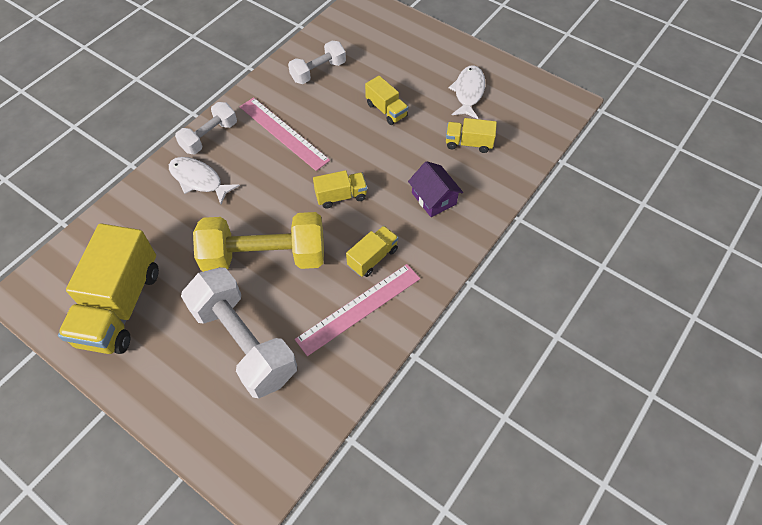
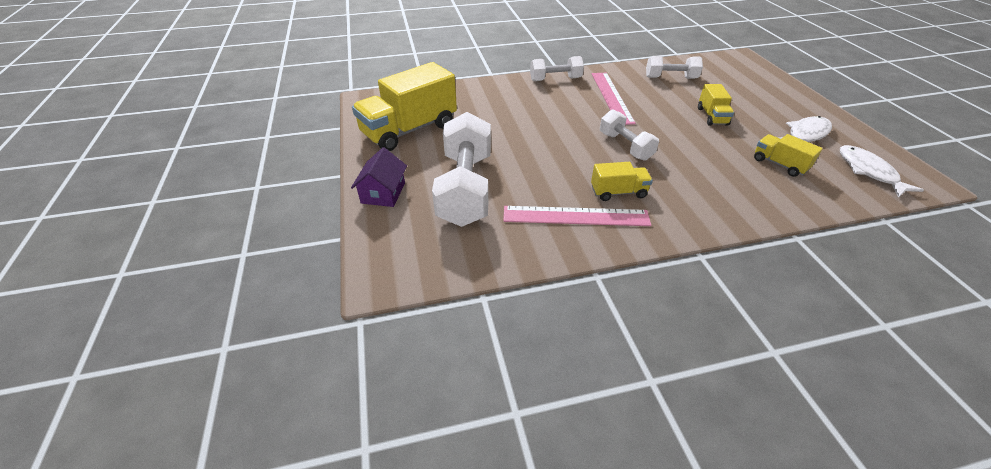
camera: 40 degrees right, 15 degrees down
white fish [169,157,240,204] -> white fish moved to [840,145,924,198]
yellow dumbbell [193,212,324,272] -> none
yellow truck [313,170,367,209] -> white dumbbell [600,109,659,161]
purple house [408,161,463,217] -> purple house moved to [351,147,407,207]

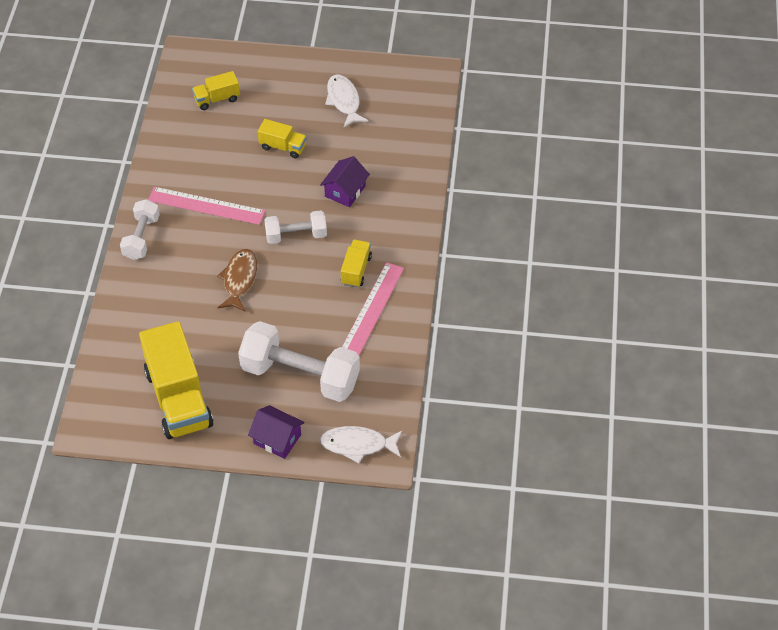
camera: 70 degrees left, 10 degrees up
white dumbbell [646,56,703,79] -> none
yellow truck [754,134,823,177] -> yellow truck moved to [192,71,240,110]
white fish [840,145,924,198] -> white fish moved to [320,426,402,463]
none -> brown fish [217,249,258,312]
none -> purple house [320,156,370,207]

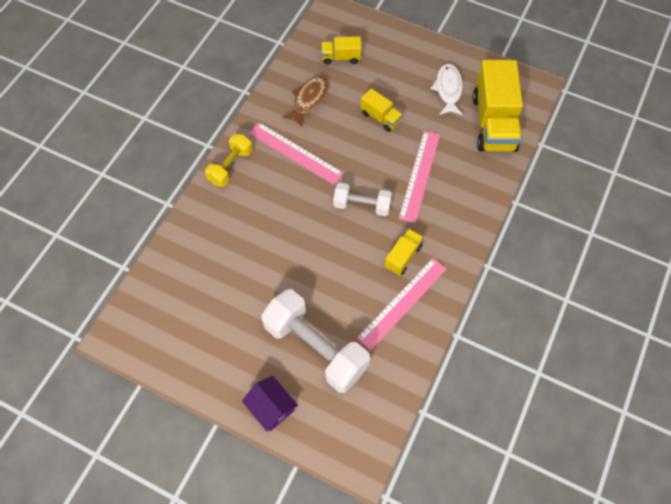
camera: 20 degrees right, 10 degrees up
white dumbbell [120,199,160,260] -> yellow dumbbell [205,134,252,187]
yellow truck [139,321,213,439] -> yellow truck moved to [473,60,523,152]
brown fish [217,249,258,312] -> brown fish moved to [282,76,328,127]
purple house [320,156,370,207] -> pink ruler [398,131,440,223]
white fish [320,426,402,463] -> none

